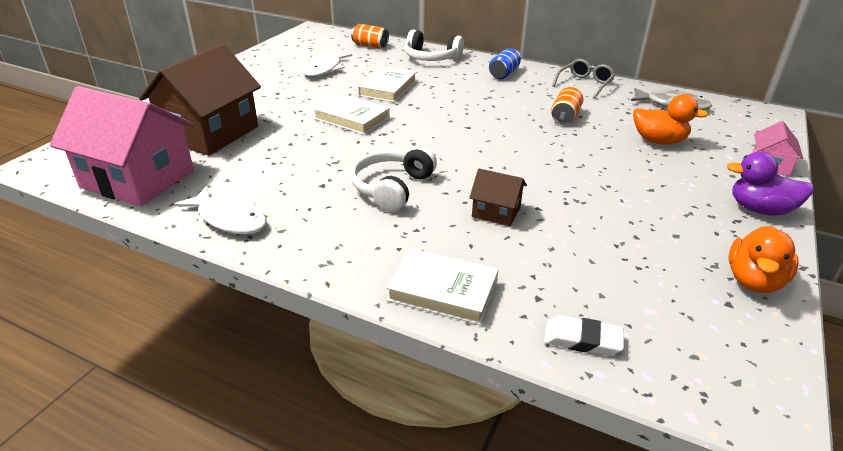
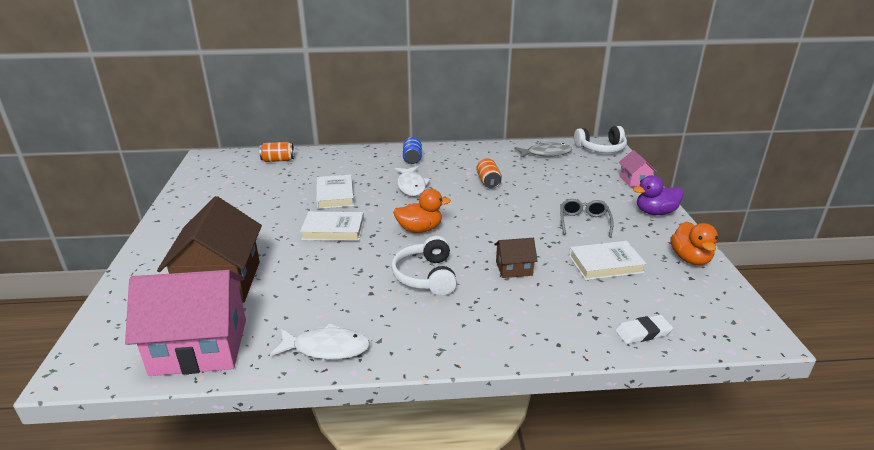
camera: 30 degrees left, 5 degrees down
white fish [303,50,352,77] -> white fish moved to [395,166,431,196]
white book [386,248,499,325] -> white book moved to [569,241,647,280]
white headphones [404,30,464,61] -> white headphones moved to [574,126,627,153]
grey glasses [552,59,615,98] -> grey glasses moved to [561,199,614,237]
orange duck [633,94,709,145] -> orange duck moved to [393,189,451,233]

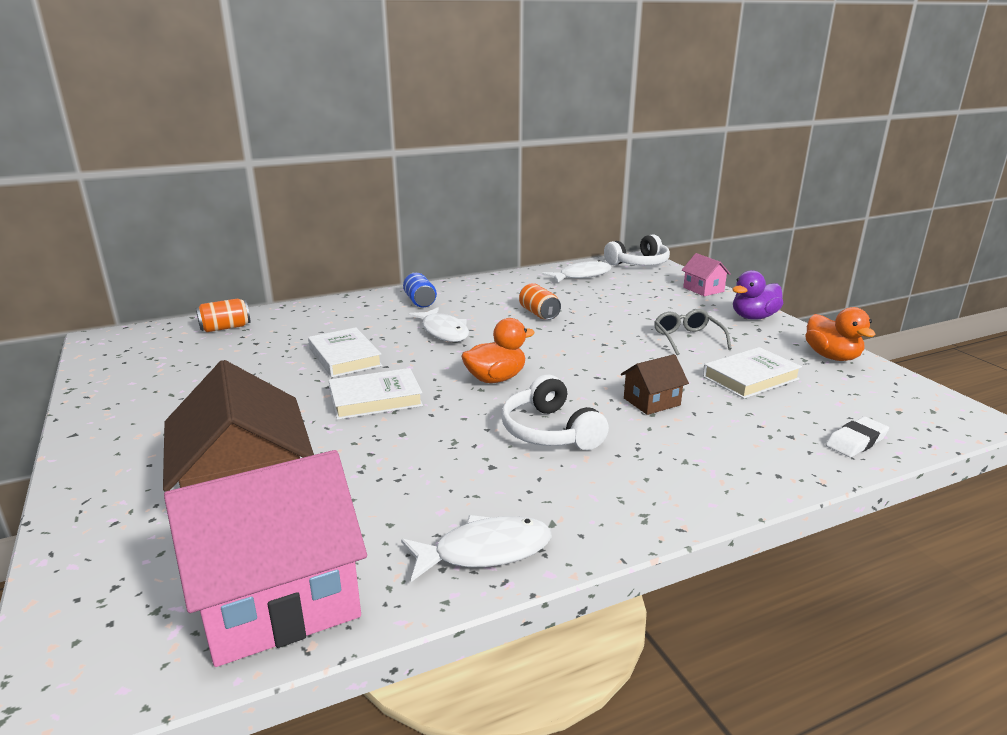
camera: 20 degrees left, 5 degrees down
grey fish [514,143,572,158] -> white fish [542,260,611,283]

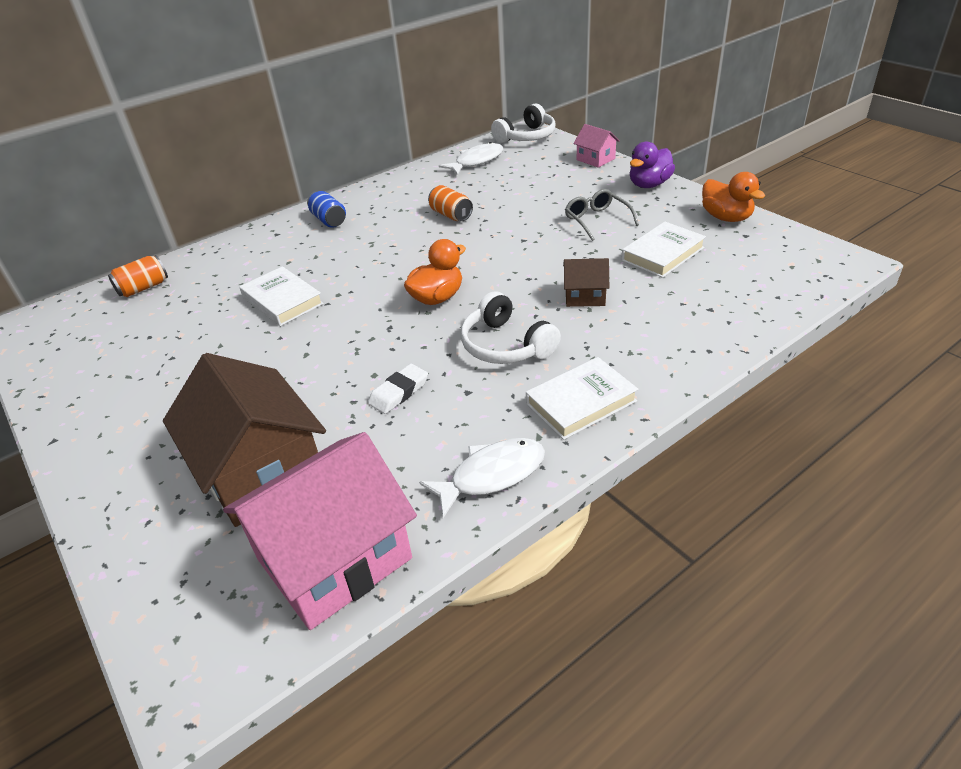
camera: 10 degrees left, 15 degrees up
white book [329,368,423,420] -> white book moved to [526,357,639,440]
white fish [409,307,469,342] -> none
brown house [621,354,689,415] -> brown house turned 45 degrees clockwise [563,258,609,307]
white eraser [826,417,889,457] -> white eraser moved to [368,364,428,414]

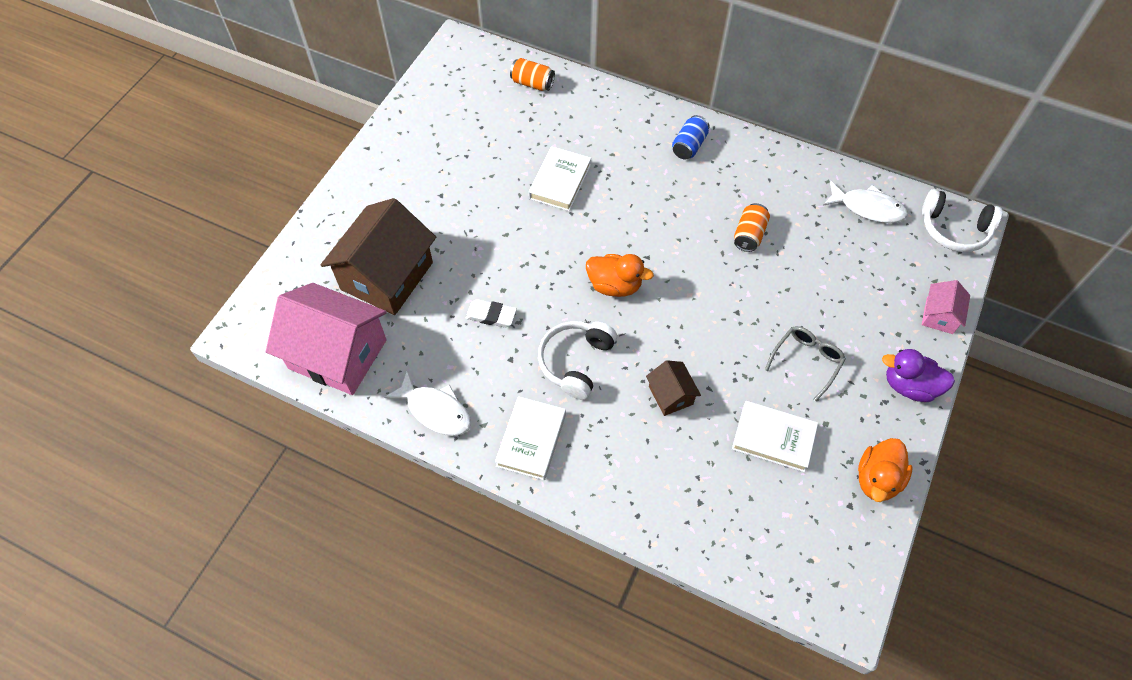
camera: 60 degrees right, 20 degrees up
white book [526,357,639,440] -> white book turned 75 degrees clockwise [495,396,566,480]

